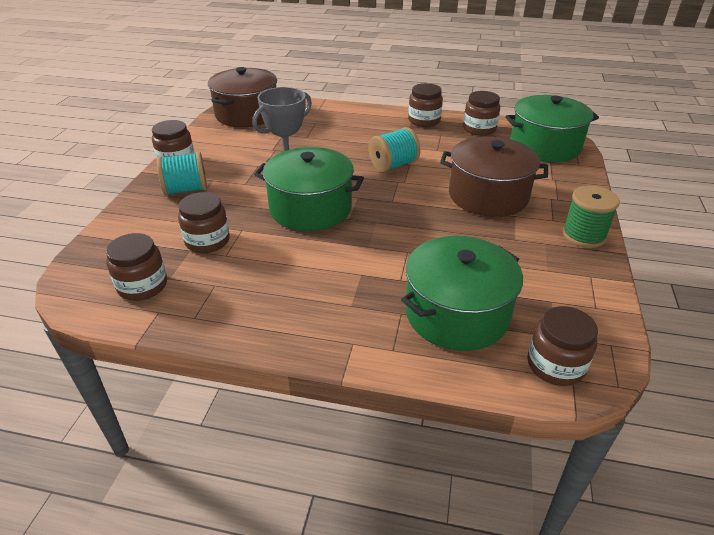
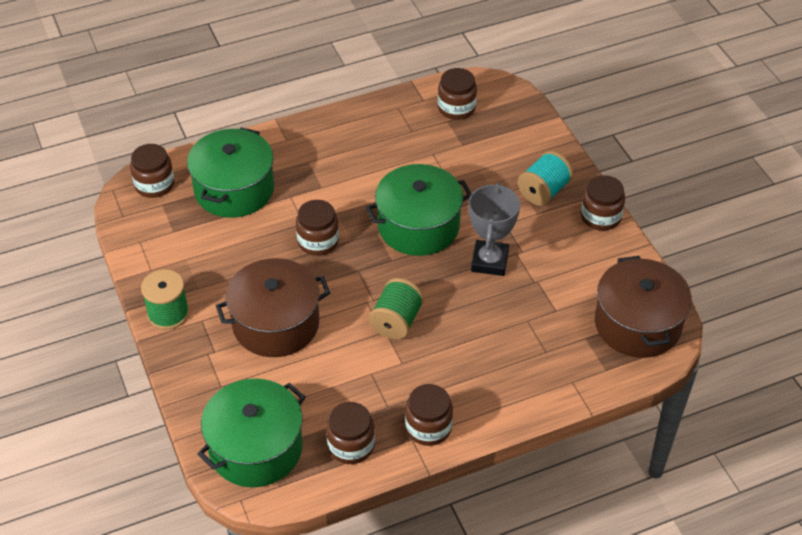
camera: 145 degrees right, 10 degrees up
brown jar [178,192,230,253] -> brown jar moved to [296,200,339,256]
turquoise spool [369,127,421,172] -> green spool [369,278,424,339]

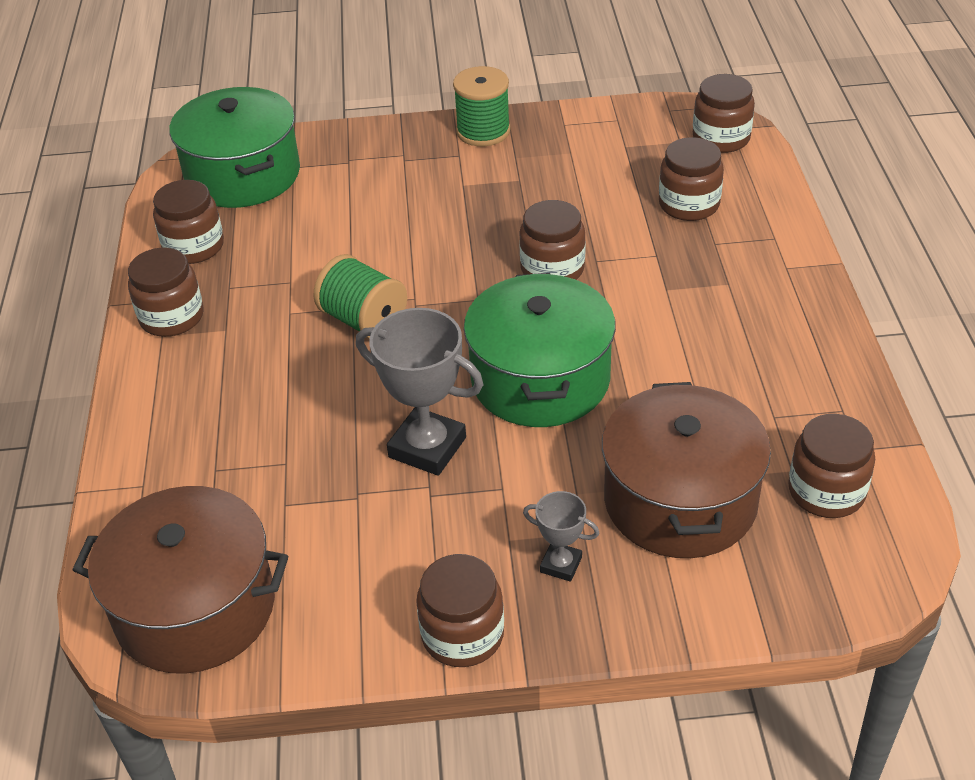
camera: 110 degrees right, 5 degrees down
green pot [187,127,274,218] -> brown jar [659,137,724,221]
brown pot [216,258,330,357] -> brown pot moved to [602,382,771,558]
turquoise spool [518,151,573,206] -> grey trophy [523,491,599,582]

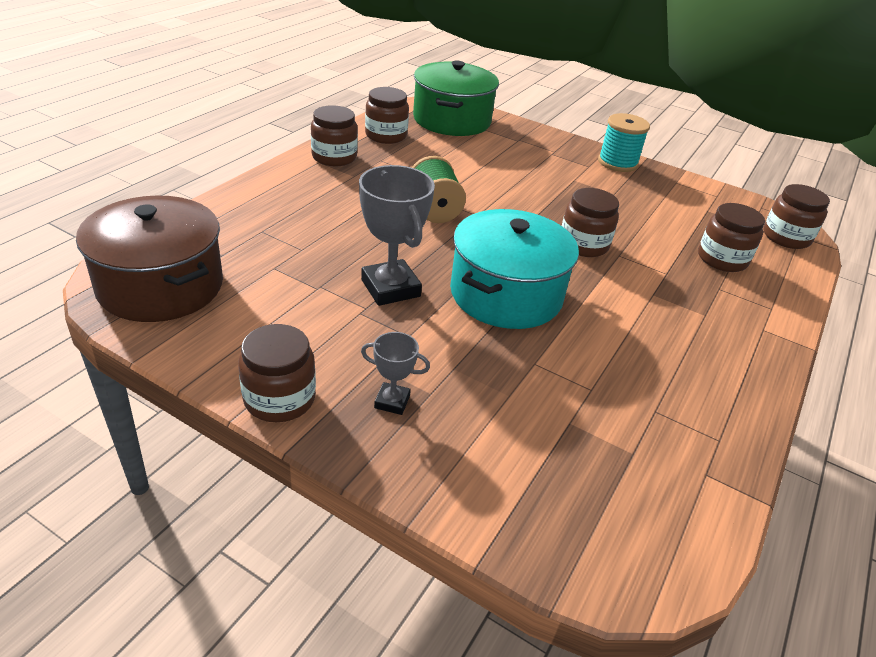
camera: 30 degrees right, 5 degrees down
green spool [453,66,510,146] -> turquoise spool [598,113,650,172]
green pot [464,273,616,427] -> turquoise pot [450,209,579,329]
grey trophy [523,491,599,582] -> grey trophy turned 45 degrees counterclockwise [361,332,430,415]
brown pot [602,382,771,558] -> none
brown jar [788,414,875,518] -> none

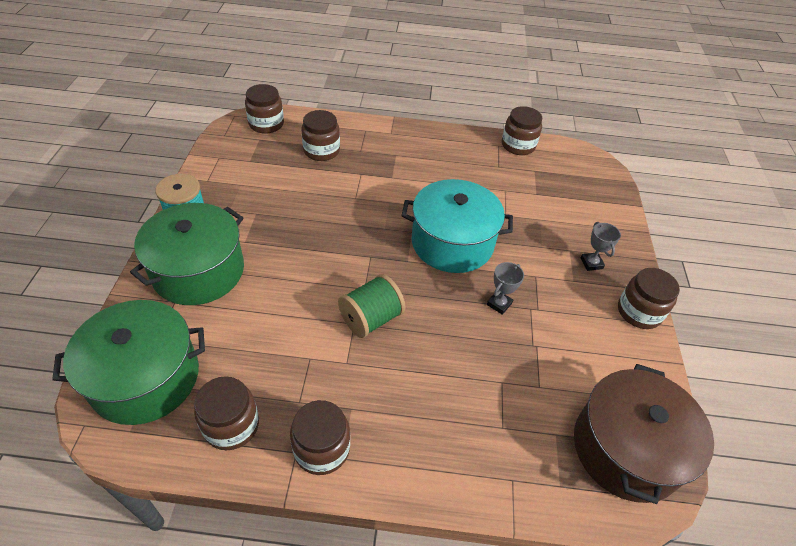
camera: 115 degrees left, 10 degrees up
grey trophy [359,165,435,306] -> grey trophy [487,262,524,315], size x0.52
brown jar [562,188,619,257] -> brown jar moved to [502,106,542,155]
none -> green pot [130,203,244,305]

